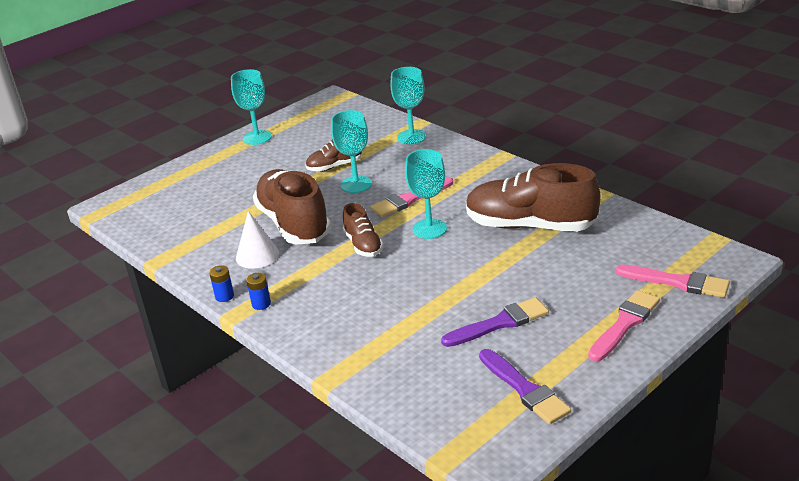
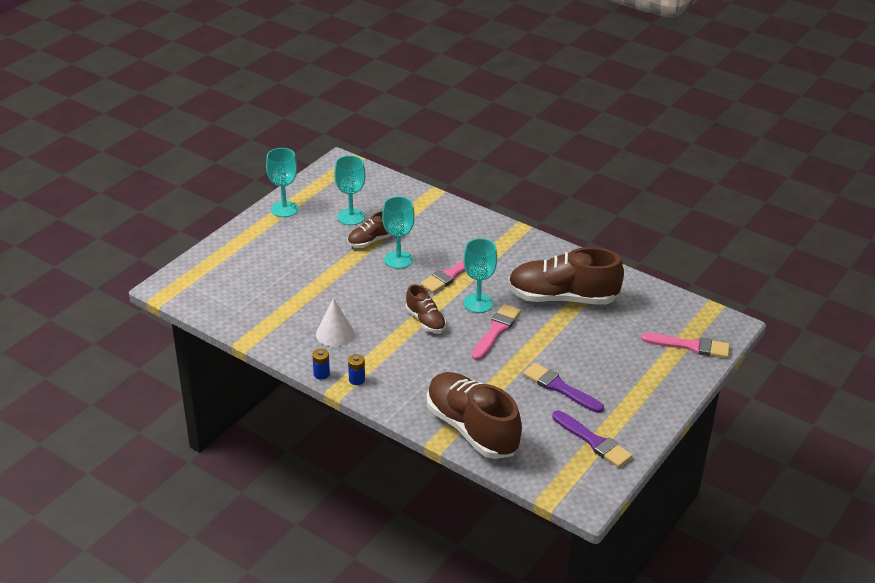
camera: 15 degrees left, 5 degrees up
brown shoe [253,169,331,245] -> brown shoe moved to [427,372,522,459]
turquoise goblet [390,67,427,144] -> turquoise goblet moved to [334,155,365,225]
purple brush [441,297,549,347] -> purple brush turned 105 degrees counterclockwise [523,363,604,413]
pink brush [588,290,660,362] -> pink brush moved to [472,304,521,360]

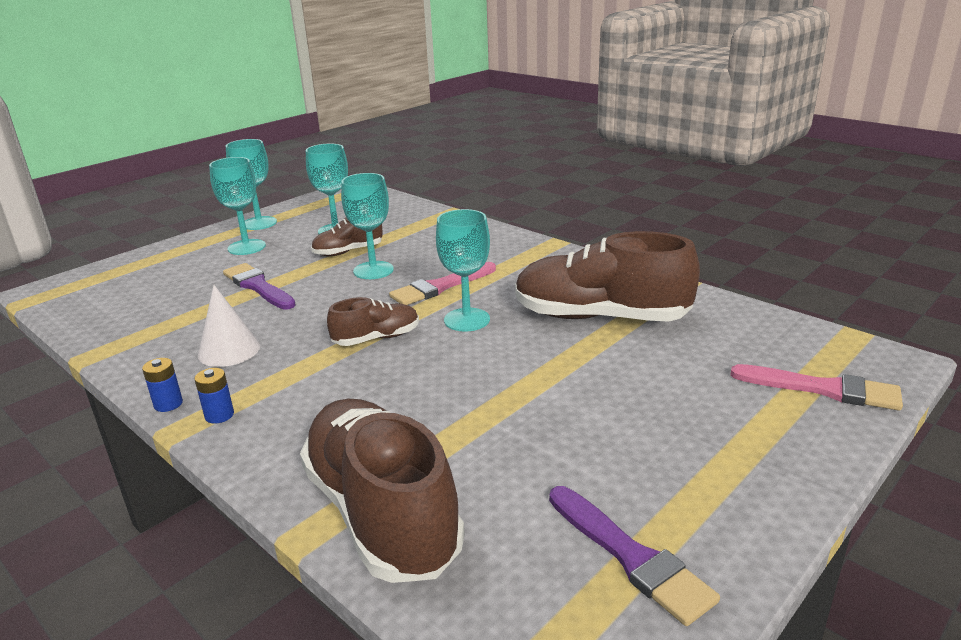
camera: 10 degrees right, 10 degrees down
brown shoe [406,284,446,333] -> brown shoe turned 90 degrees counterclockwise [327,297,419,346]
pink brush [472,304,521,360] -> none
purple brush [523,363,604,413] -> purple brush moved to [223,263,296,310]
none -> turquoise goblet [209,157,266,255]

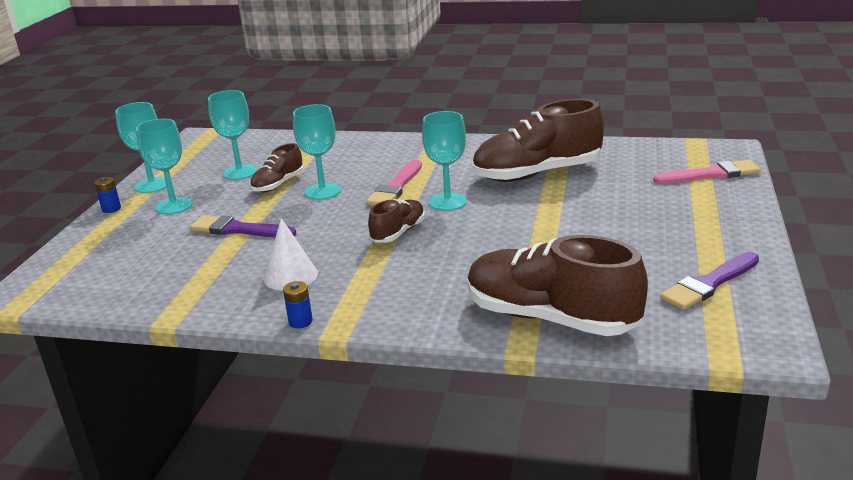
camera: 30 degrees left, 0 degrees up
blue battery [194,368,234,424] -> blue battery moved to [94,177,121,213]
purple brush [549,486,720,626] -> purple brush turned 120 degrees clockwise [660,252,759,310]

